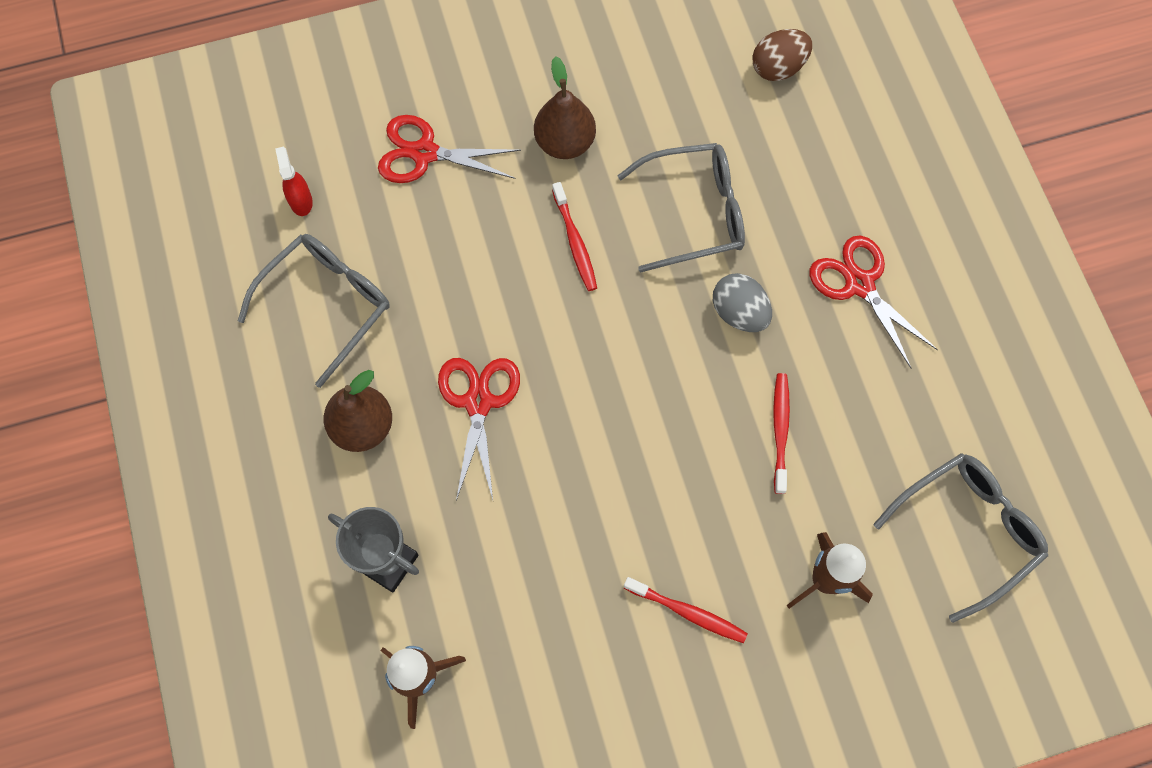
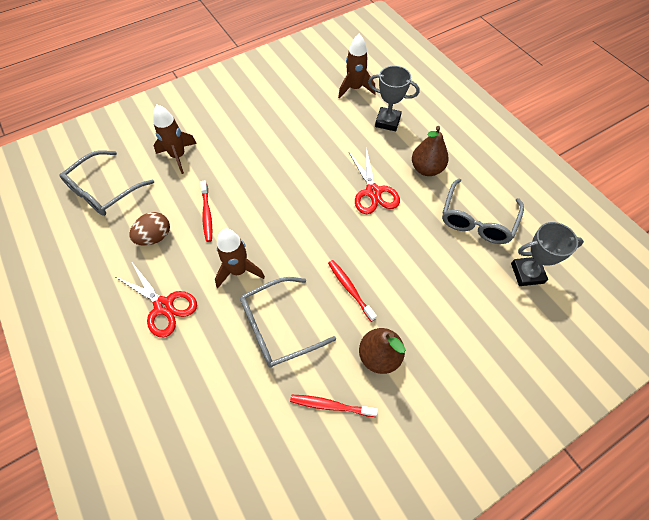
camera: 165 degrees right, 10 degrees down
red spray bottle [275,147,313,216] -> grey trophy [511,222,584,286]
red scissors [378,115,521,183] -> none
red toothbrush [624,577,748,643] -> red toothbrush moved to [290,395,378,417]
grey egg [713,273,772,332] -> brown rocket [215,228,265,288]
brown egg [752,29,812,81] -> brown egg moved to [129,212,170,245]

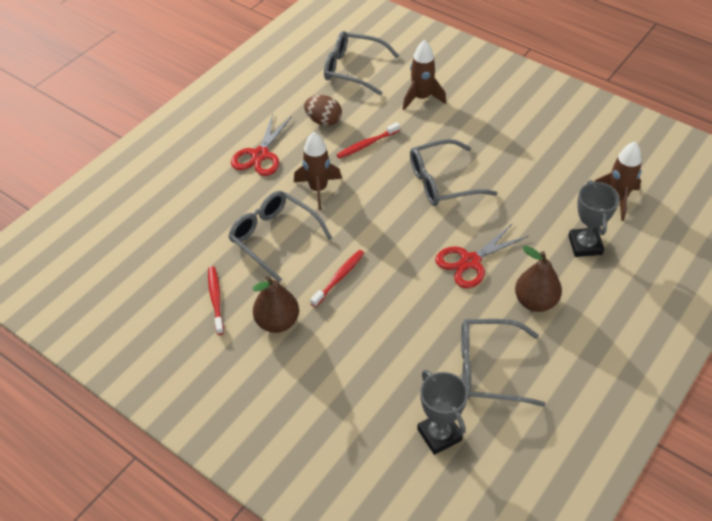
camera: 70 degrees right, 10 degrees down
none -> grey glasses [410,139,497,206]

